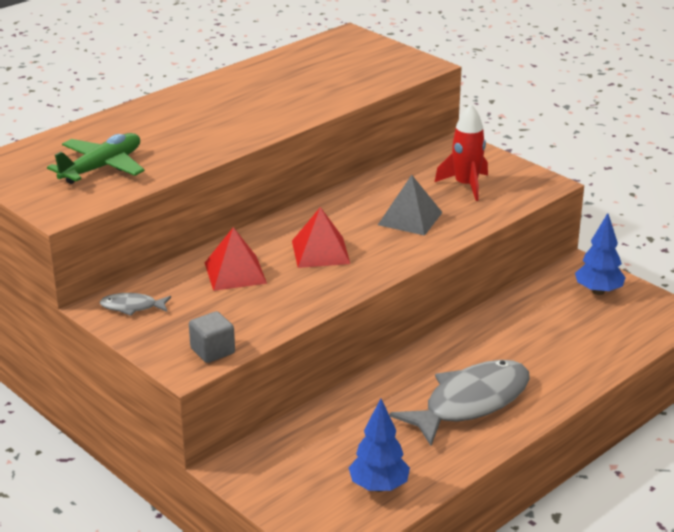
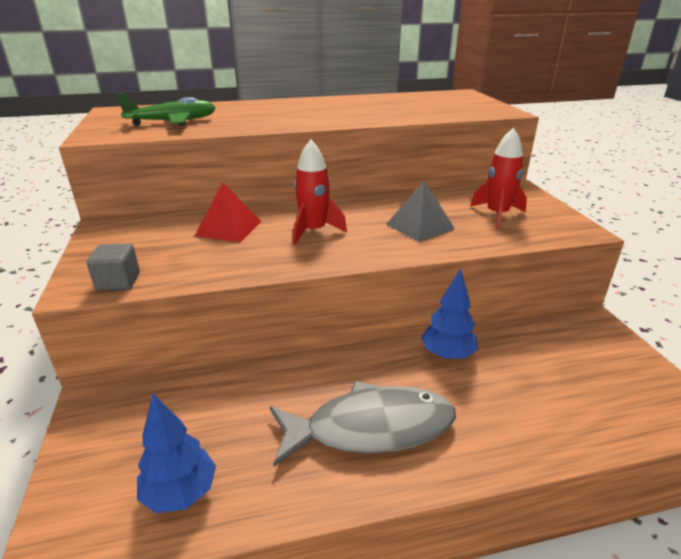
camera: 30 degrees right, 0 degrees up
grey fish [100,293,171,316] -> none
red pyramid [292,207,350,268] -> red rocket [293,140,347,245]
blue tree [575,213,626,295] -> blue tree moved to [421,268,478,360]

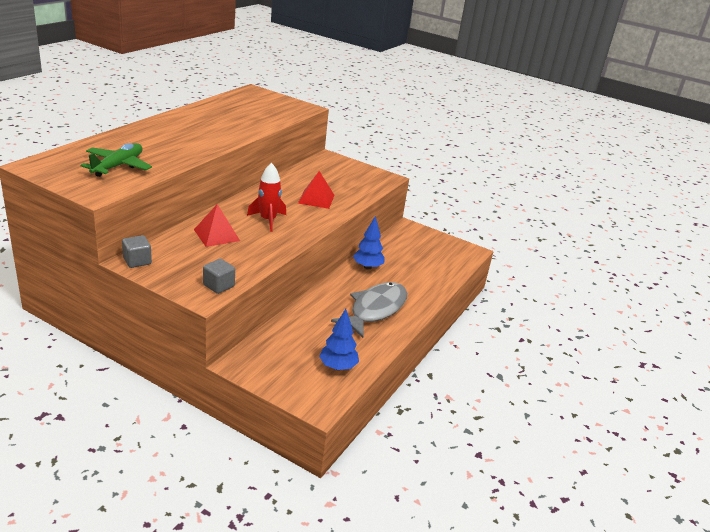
camera: 50 degrees left, 0 degrees up
grey pyramid [386,181,455,242] -> red pyramid [298,171,334,209]
red rocket [470,128,527,228] -> none
none -> grey cube [122,235,152,268]

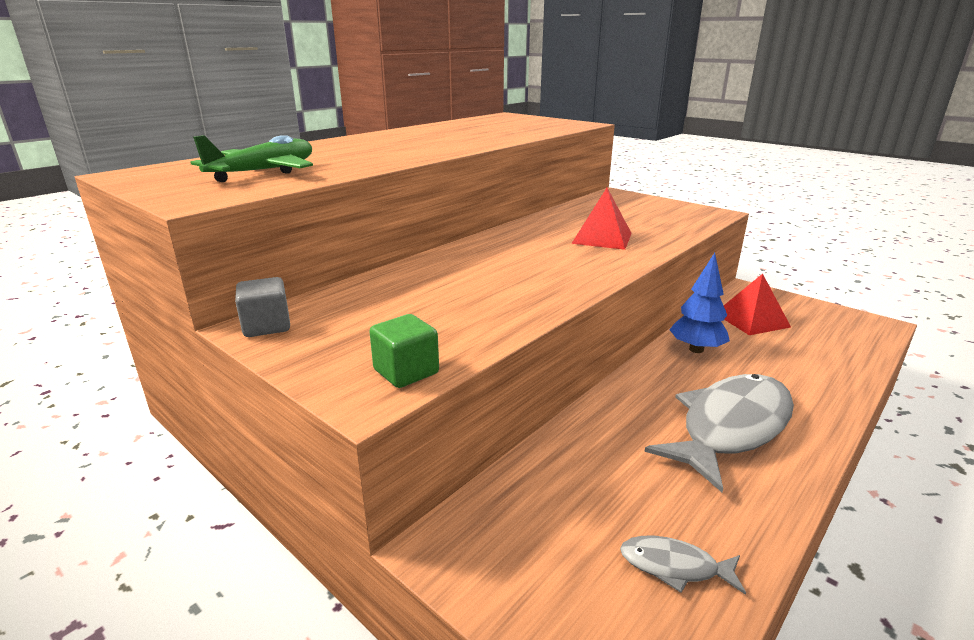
camera: 15 degrees right, 5 degrees down
red pyramid [194,204,240,247] -> red pyramid moved to [724,274,791,335]
grey cube [203,259,235,294] -> green cube [369,314,439,388]
red rocket [247,163,286,232] -> none
blue tree [319,309,359,370] -> grey fish [620,536,746,595]

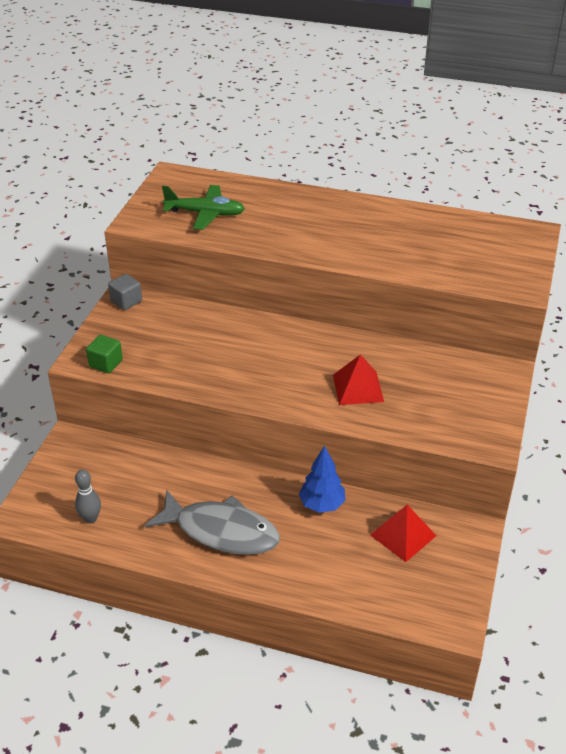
camera: 65 degrees right, 15 degrees up
grey fish [620,536,746,595] -> grey bowling pin [75,470,101,523]

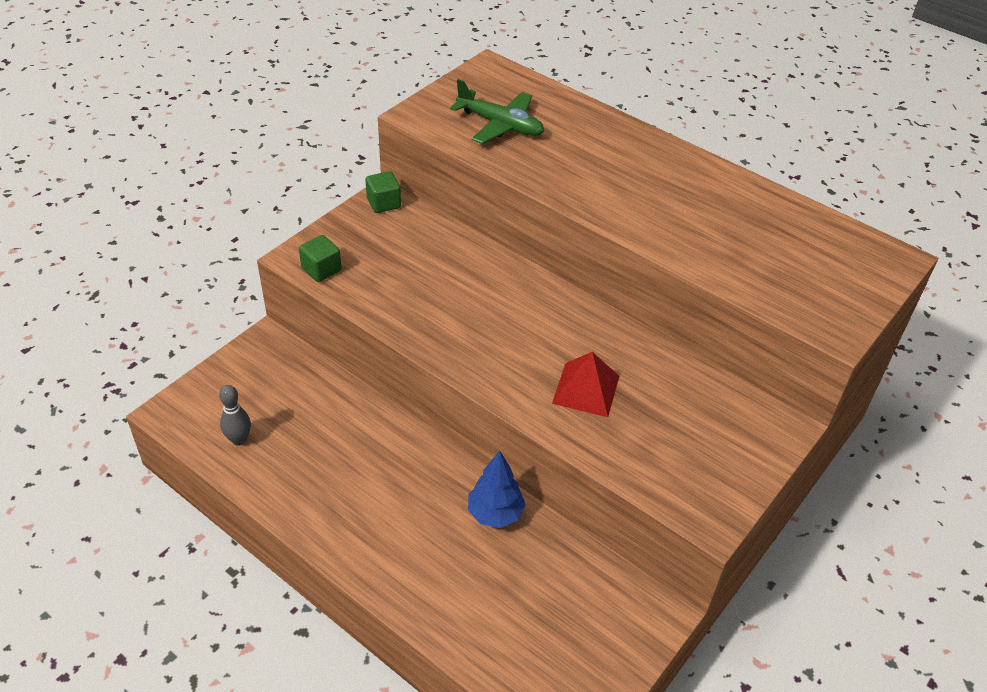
camera: 20 degrees right, 5 degrees up
grey cube [108,274,142,310] -> green cube [365,171,401,213]
grey fish [145,489,280,555] -> none
red pyramid [370,505,437,562] -> none

